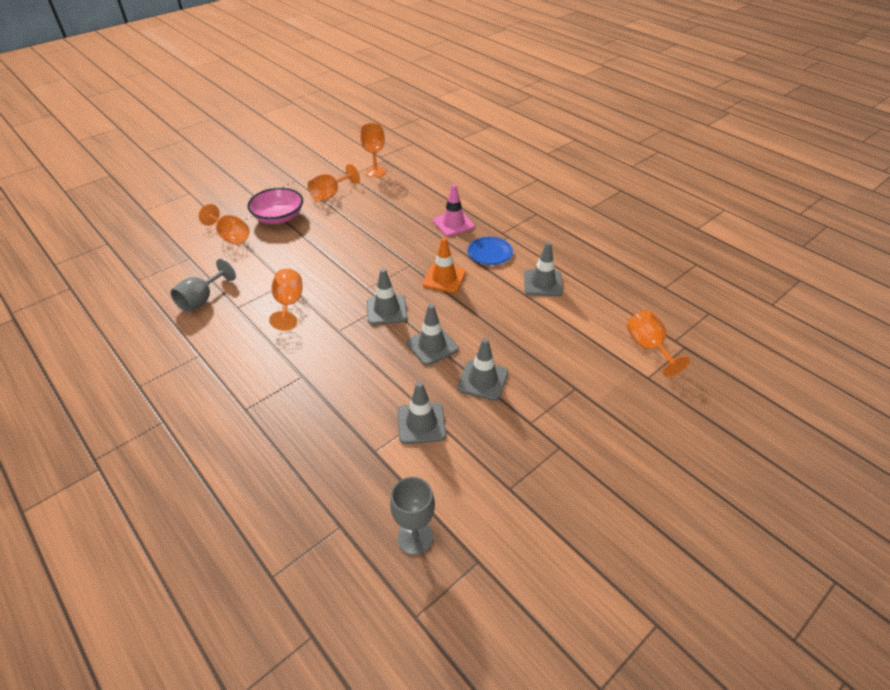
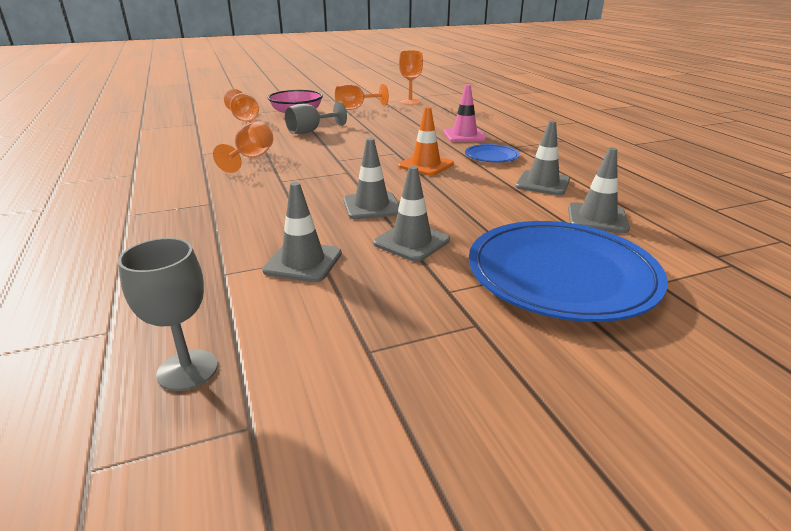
camera: 20 degrees right, 15 degrees down
grey goblet [170,259,236,312] -> grey goblet moved to [285,101,347,134]
grey traffic cone [367,268,407,325] -> grey traffic cone moved to [568,147,630,233]
orange goblet [627,310,690,377] -> none
none -> blue plate [469,221,668,322]

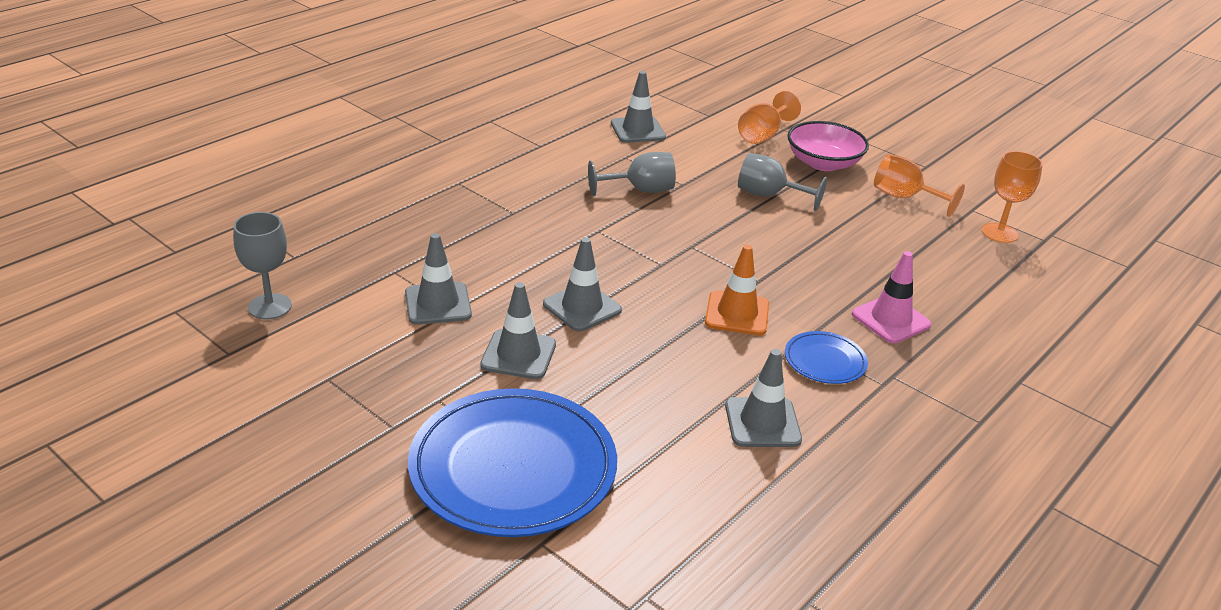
camera: 60 degrees right, 5 degrees up
orange goblet [213,121,273,173] -> grey goblet [588,152,676,196]
grey traffic cone [568,147,630,233] -> grey traffic cone moved to [611,71,666,143]

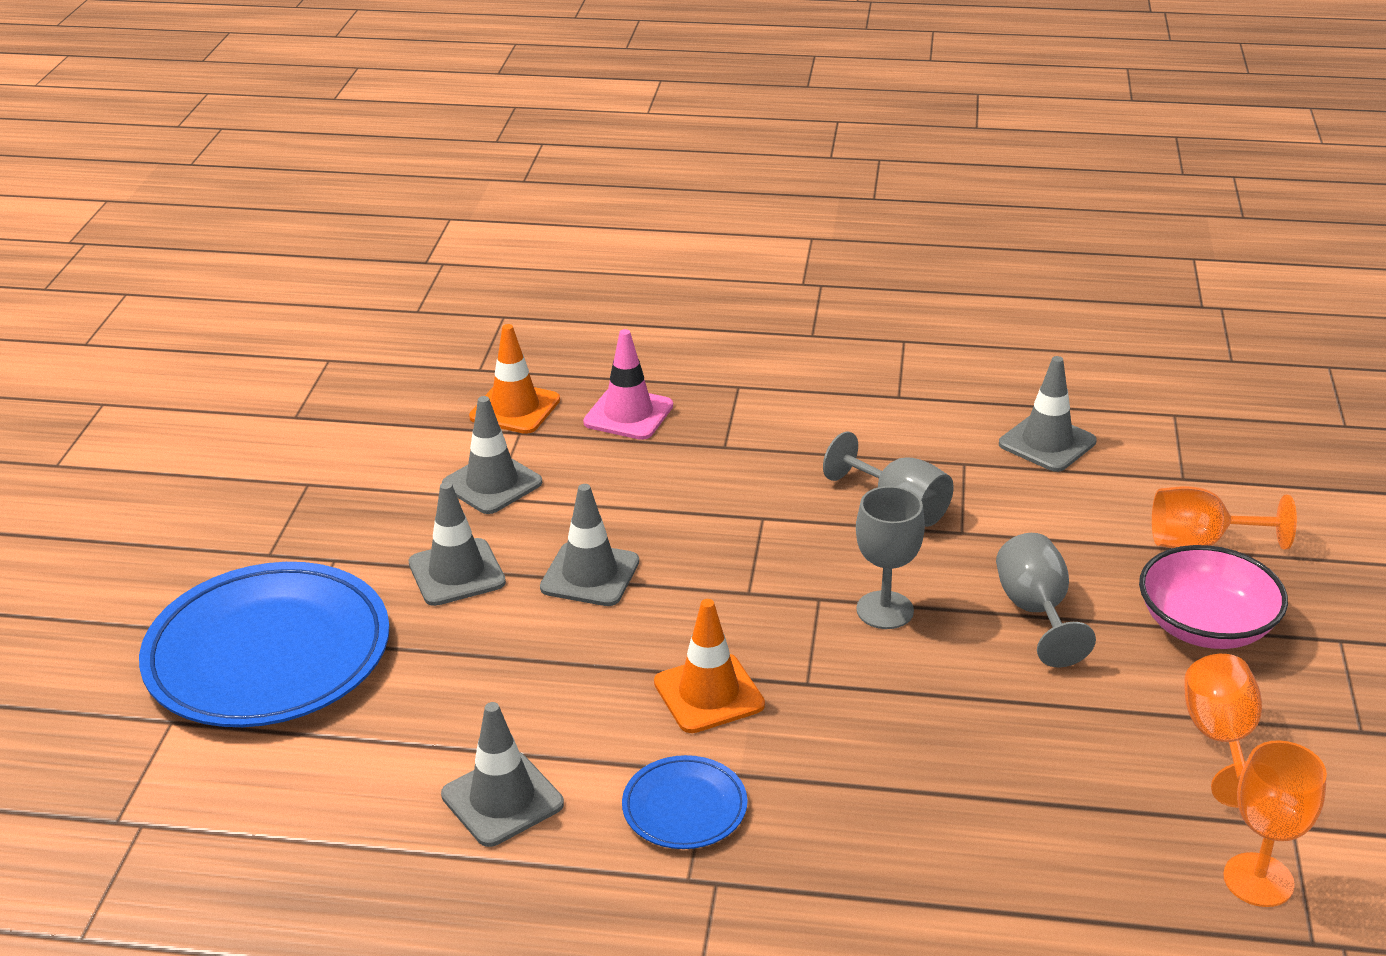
camera: 60 degrees right, 0 degrees up
grey goblet [233,212,292,319] -> grey goblet moved to [856,486,925,629]
pink traffic cone [852,251,931,343] -> pink traffic cone moved to [583,329,673,440]
none -> orange traffic cone [469,324,560,434]

